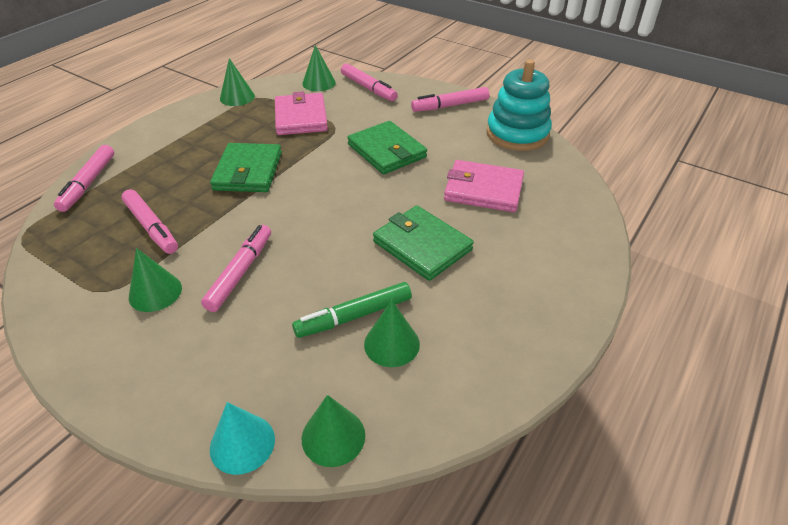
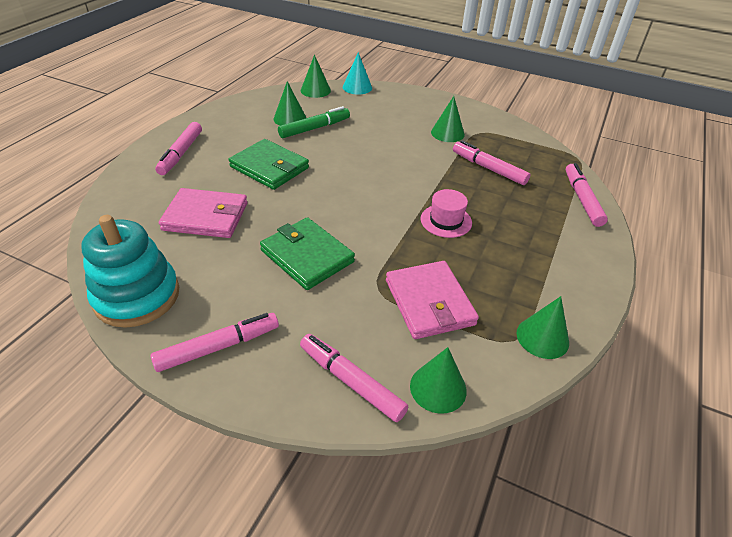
camera: 170 degrees right, 0 degrees up
pink marker [201,225,271,312] -> pink marker moved to [155,122,202,175]
green wallet [210,143,282,192] -> pink hat [421,189,472,238]

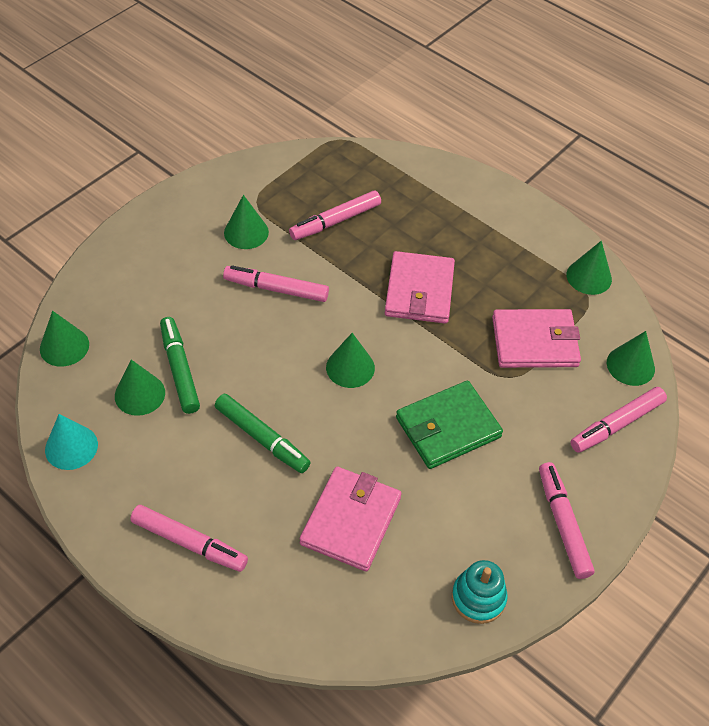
camera: 75 degrees left, 10 degrees up
turquoise stacking toy [81,215,179,328] -> turquoise stacking toy [452,560,508,624], size x0.58
green wallet [229,139,309,190] -> green marker [215,394,311,473]
turquoise cone [343,52,372,95] -> turquoise cone moved to [45,414,98,470]
pink hat [421,189,472,238] -> pink wallet [385,251,455,324]
pink marker [566,163,608,227] -> pink marker moved to [223,265,329,302]
none -> green cone [326,333,375,388]

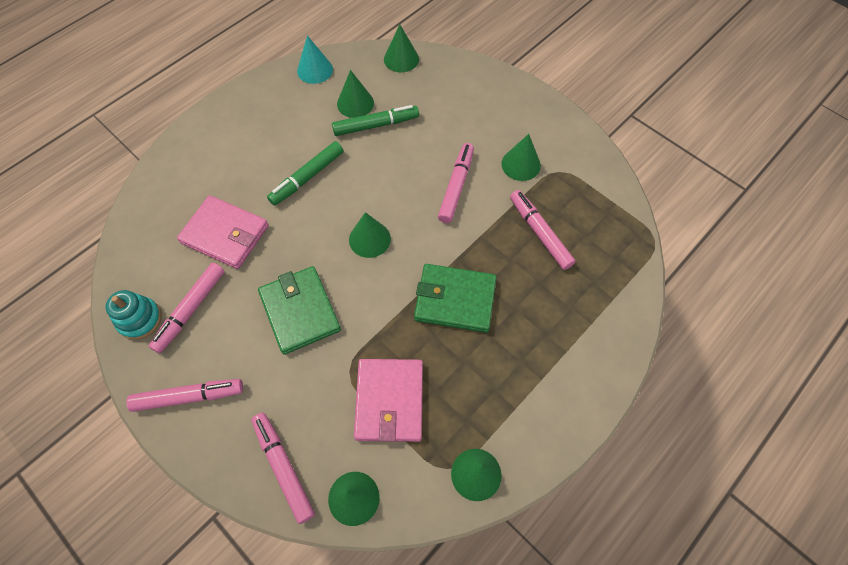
camera: 95 degrees right, 10 degrees up
pink marker [130,505,248,572] -> pink marker moved to [149,263,225,353]
pink wallet [385,251,455,324] -> green wallet [414,264,496,333]

